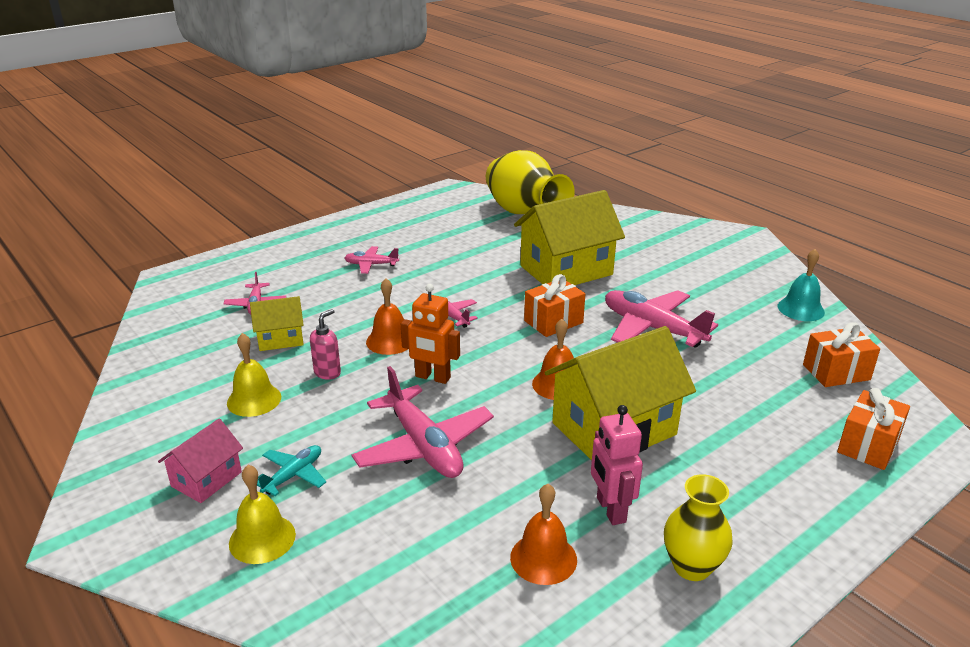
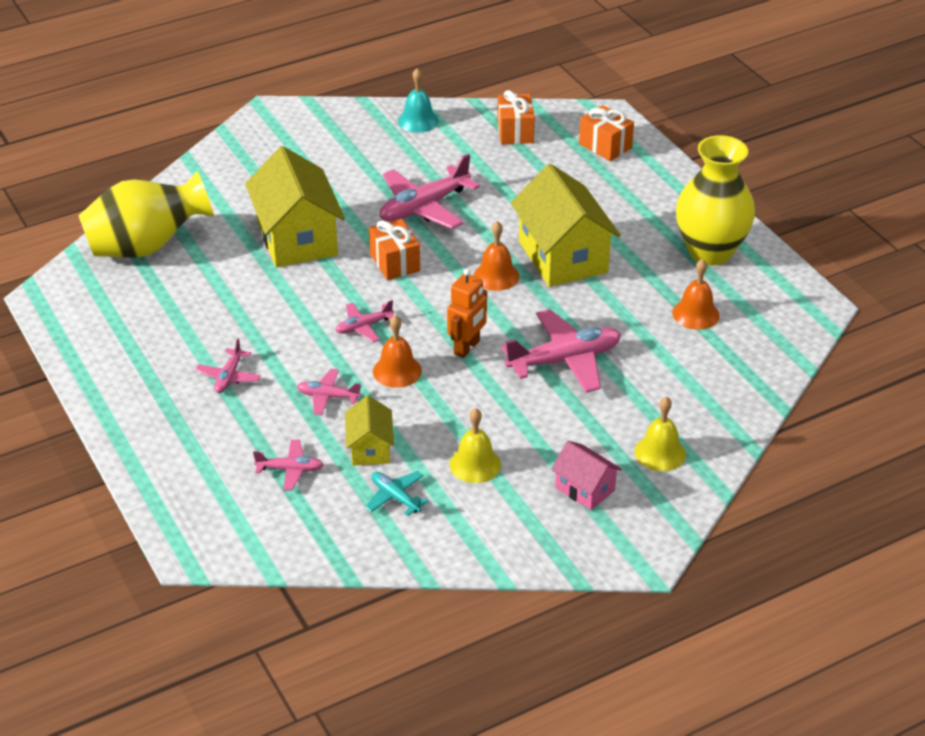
camera: 80 degrees left, 10 degrees up
turquoise plane [257,445,326,496] -> turquoise plane moved to [365,471,429,516]
pink soap dispenser [310,309,341,380] -> none
pink robot [591,405,643,525] -> none
yellow vase [664,474,733,581] -> yellow vase [676,135,755,265], size x1.77
none -> pink plane [296,369,361,415]

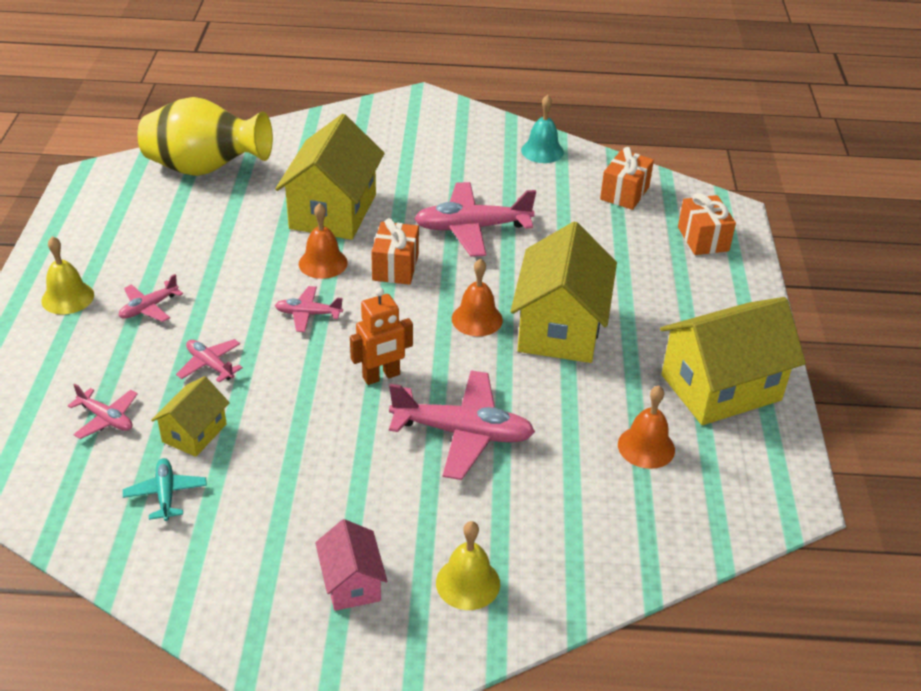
camera: 30 degrees right, 0 degrees up
orange bell [373,315,422,388] -> orange bell moved to [299,203,348,279]
yellow bell [449,408,501,483] -> yellow bell moved to [41,236,94,315]
yellow vase [676,135,755,265] -> yellow house [660,297,806,425]

